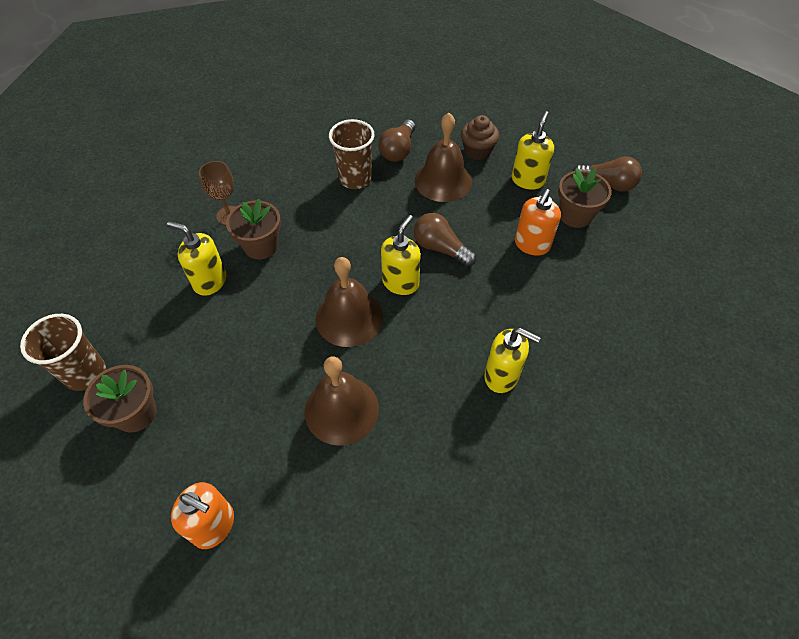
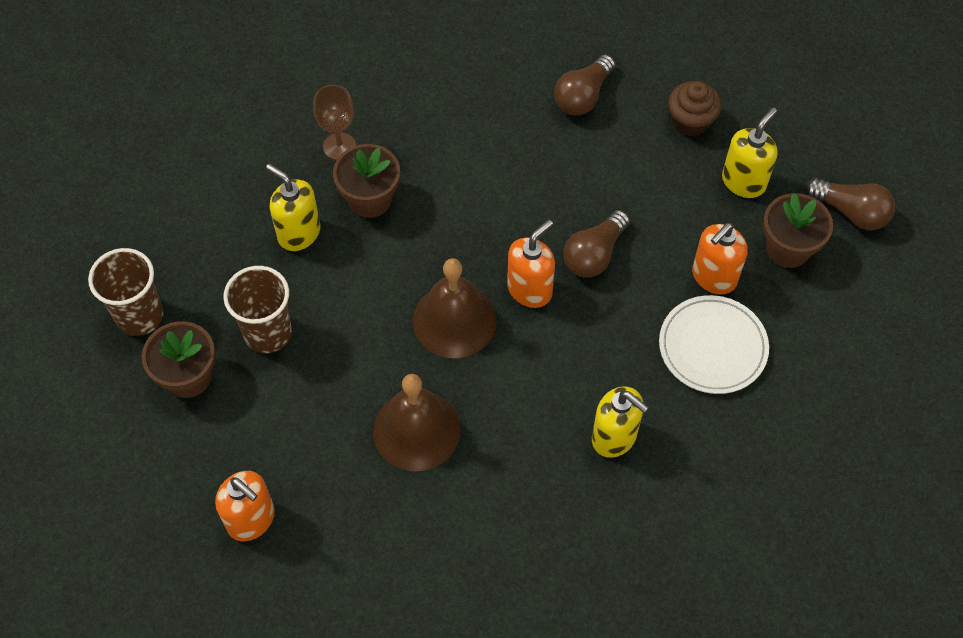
camera: 15 degrees right, 5 degrees up
brown cup [329,119,375,189] -> brown cup moved to [223,266,292,353]
yellow soap dispenser [381,215,421,295] -> orange soap dispenser [507,220,555,308]
brown light bulb [414,213,476,267] -> brown light bulb turned 105 degrees counterclockwise [563,210,630,278]
brown bell [415,113,472,202] -> none
none -> white plate [659,295,769,394]

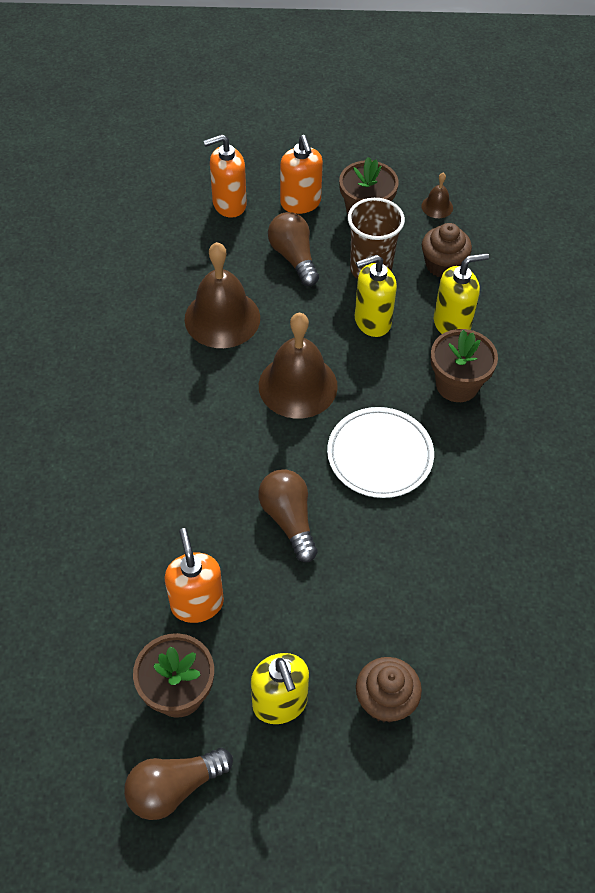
camera: 120 degrees right, 5 degrees down
brown cup [88,248,163,336] -> brown bell [421,173,453,218]
brown goblet [313,85,356,160] -> none
orange soap dispenser [507,220,555,308] -> orange soap dispenser moved to [280,135,323,214]
brown light bulb [554,54,615,116] -> brown light bulb moved to [268,212,319,286]
yellow soap dispenser [592,387,649,458] -> yellow soap dispenser moved to [355,255,397,337]
white plate [659,295,769,394] -> white plate moved to [327,407,434,498]
none -> brown cupcake [422,223,472,277]

